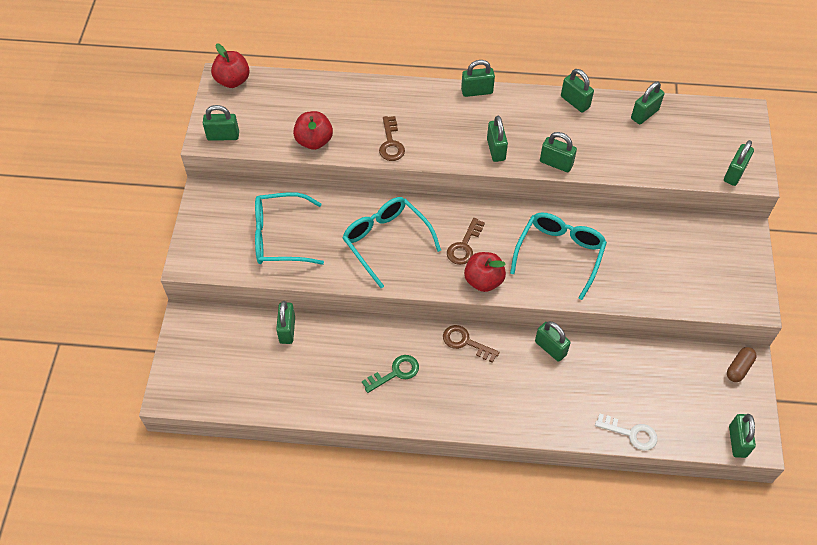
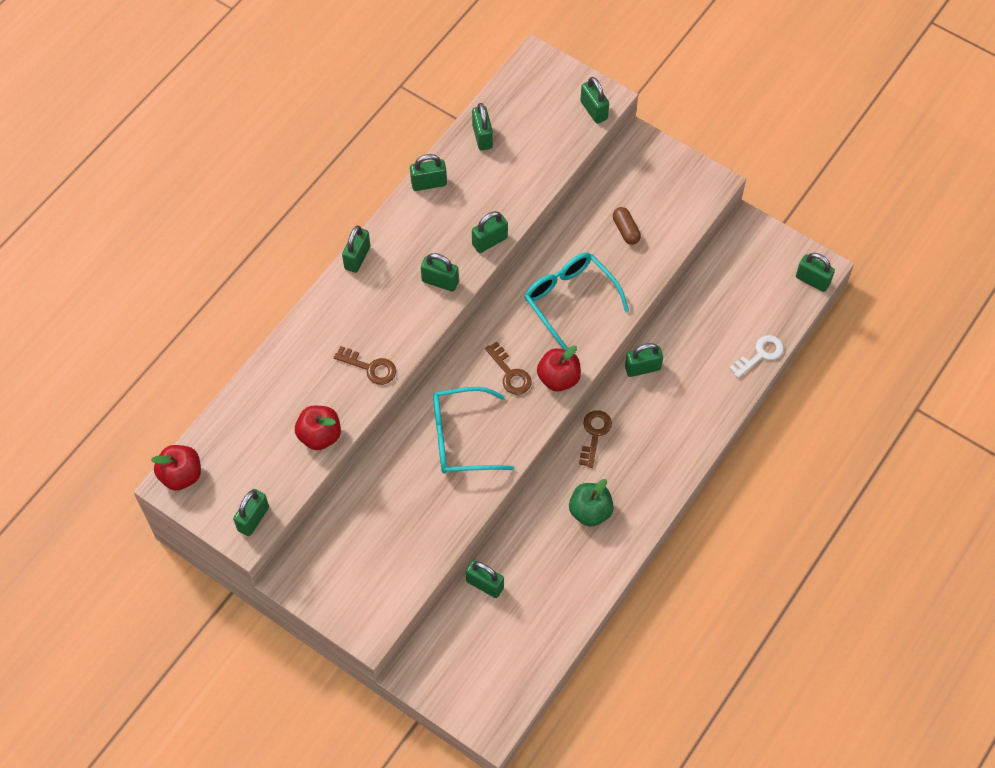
camera: 60 degrees left, 5 degrees up
turquoise glasses [255,192,324,265] -> none
green key [362,355,419,393] -> green apple [569,479,614,527]
brown key [443,325,499,363] -> brown key turned 135 degrees clockwise [579,410,612,468]
brown capsule [727,347,757,382] -> brown capsule moved to [613,207,641,245]

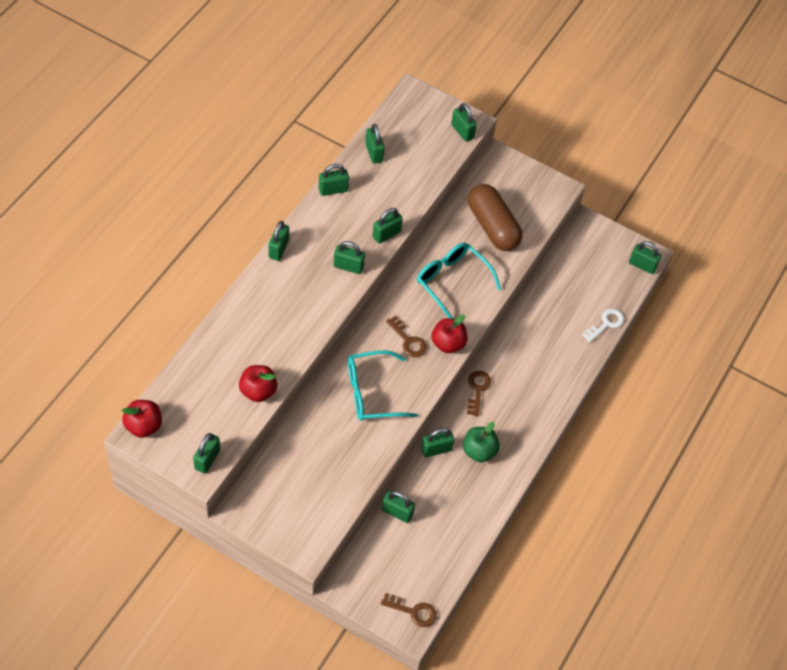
camera: 10 degrees left, 5 degrees down
brown key [333,346,396,385] -> brown key moved to [381,593,437,627]
brown capsule [613,207,641,245] -> brown capsule [468,184,522,251], size x2.25
green padlock [625,343,663,377] -> green padlock moved to [421,428,454,457]

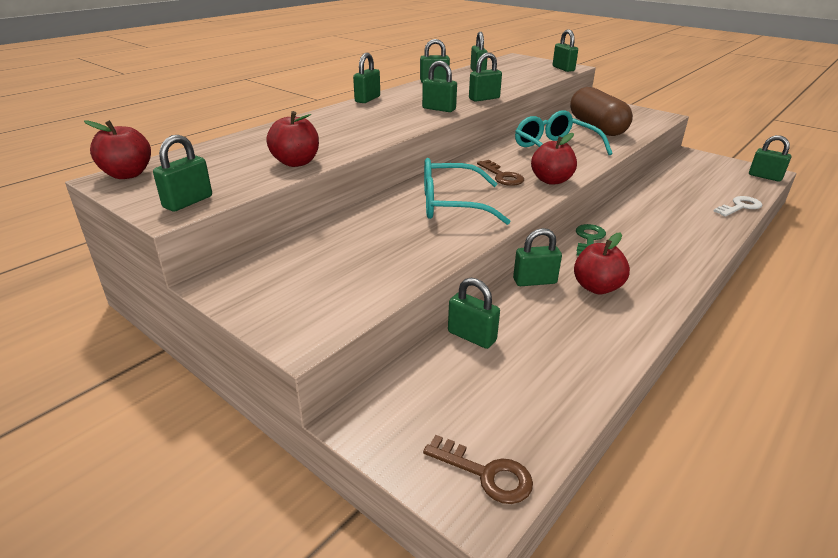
camera: 15 degrees right, 25 degrees down
green apple [463,422,500,462] -> red apple [574,232,630,294]
brown key [467,371,491,417] -> green key [576,224,606,256]

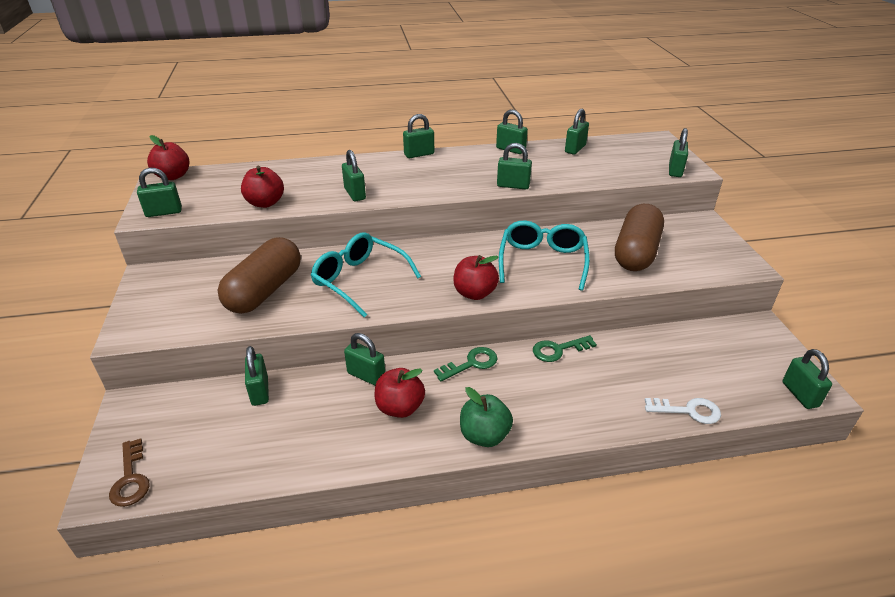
camera: 40 degrees right, 5 degrees up
green padlock [422,61,457,112] -> green padlock moved to [342,150,366,201]
brown key [477,160,524,186] -> none
none -> brown capsule [218,237,301,314]
none -> green apple [460,387,513,447]
none -> green key [533,335,597,362]

